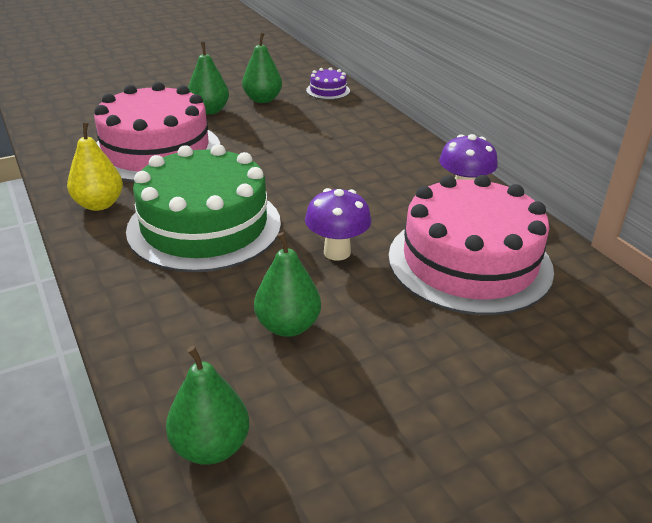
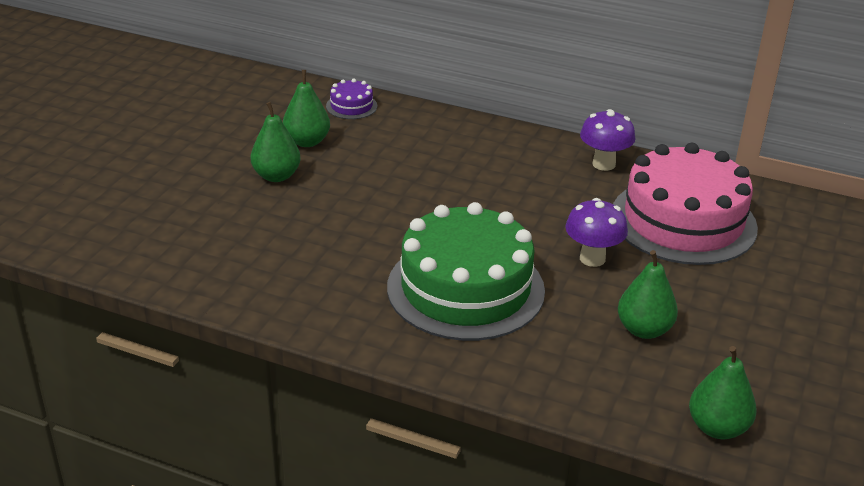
camera: 40 degrees left, 0 degrees up
yellow pear [67,122,123,211] -> none
pink cake [94,82,220,182] -> none

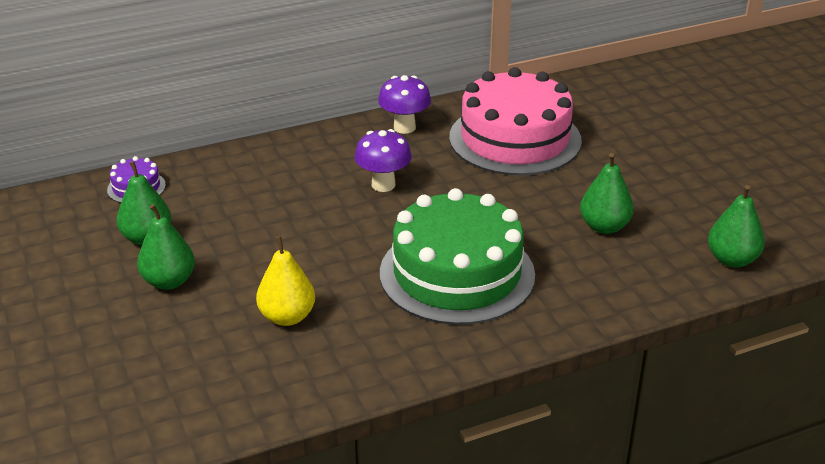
camera: 45 degrees left, 0 degrees up
purple mushroom [565,198,628,267] -> purple mushroom moved to [354,129,412,192]
none -> yellow pear [256,236,315,326]

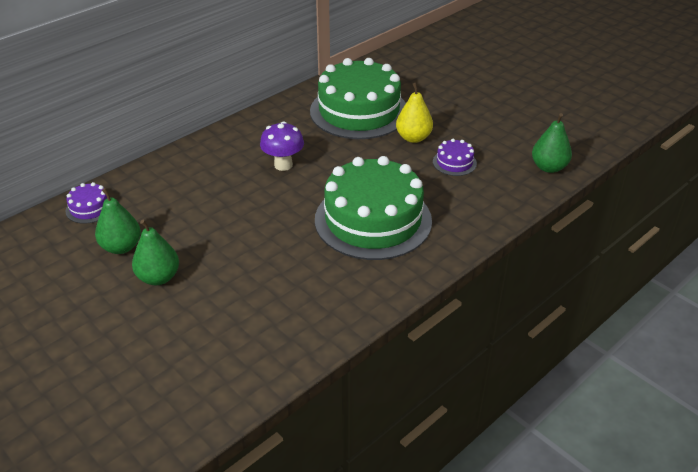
camera: 20 degrees left, 5 degrees up
yellow pear [256,236,315,326] -> yellow pear moved to [396,83,433,143]
purple mushroom [378,75,431,134] -> none
pink cake [449,67,582,176] -> green cake [310,58,406,139]
green pear [580,153,634,234] -> purple cake [433,139,477,176]

